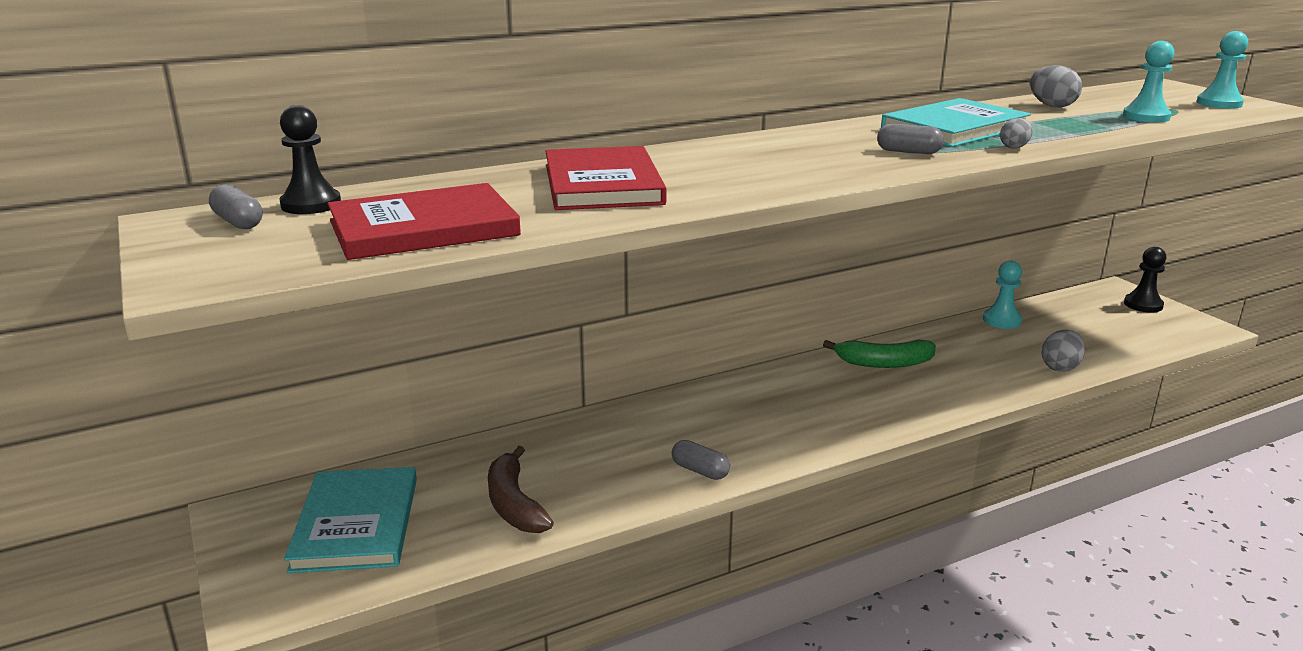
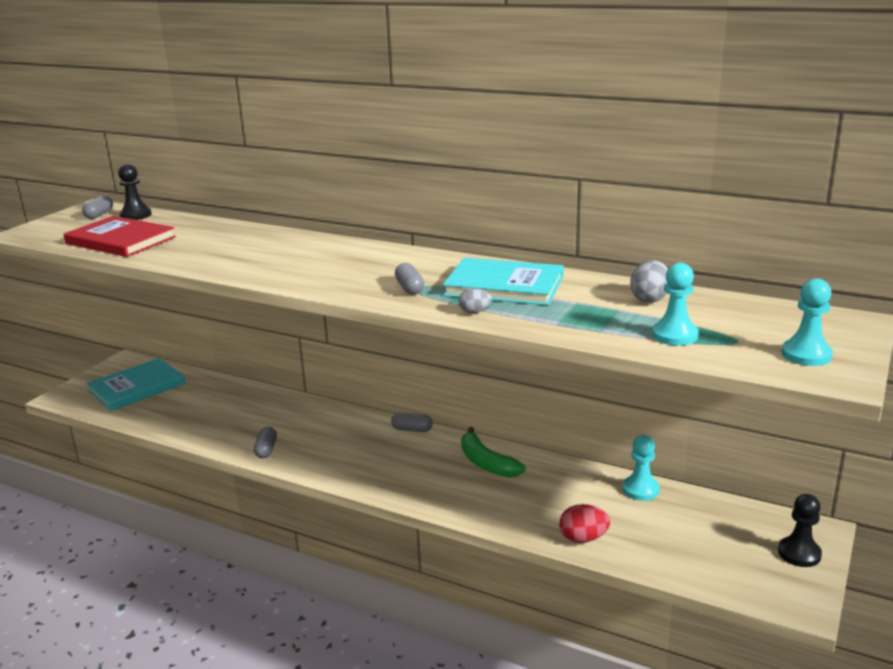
camera: 55 degrees right, 0 degrees up
brown banana [488,446,554,533] -> none
red book [545,146,667,210] -> none
grey egg [1041,329,1085,372] -> red egg [559,504,610,543]
none -> grey capsule [391,412,433,432]

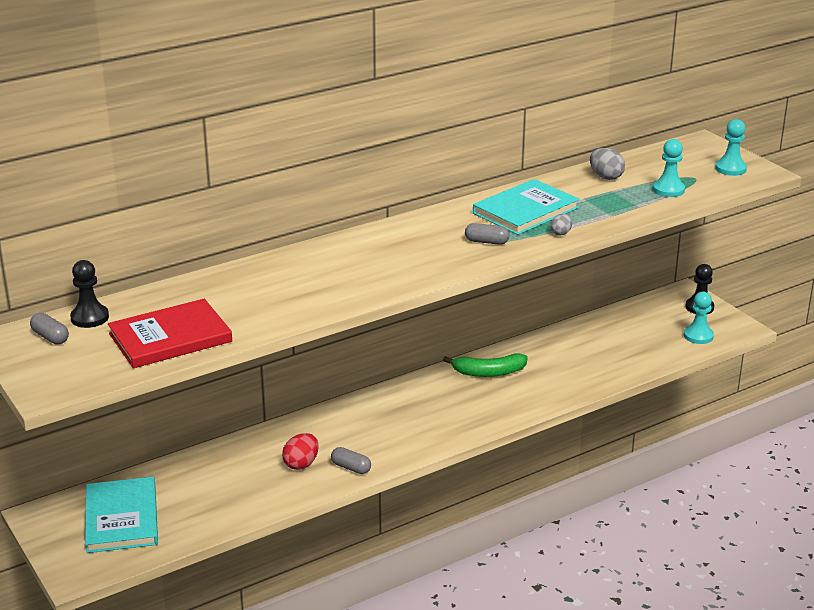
camera: 60 degrees left, 5 degrees up
grey capsule [391,412,433,432] -> none
red egg [559,504,610,543] -> red egg moved to [282,433,319,470]
turquoise pawn [622,435,660,501] -> turquoise pawn moved to [684,291,714,344]

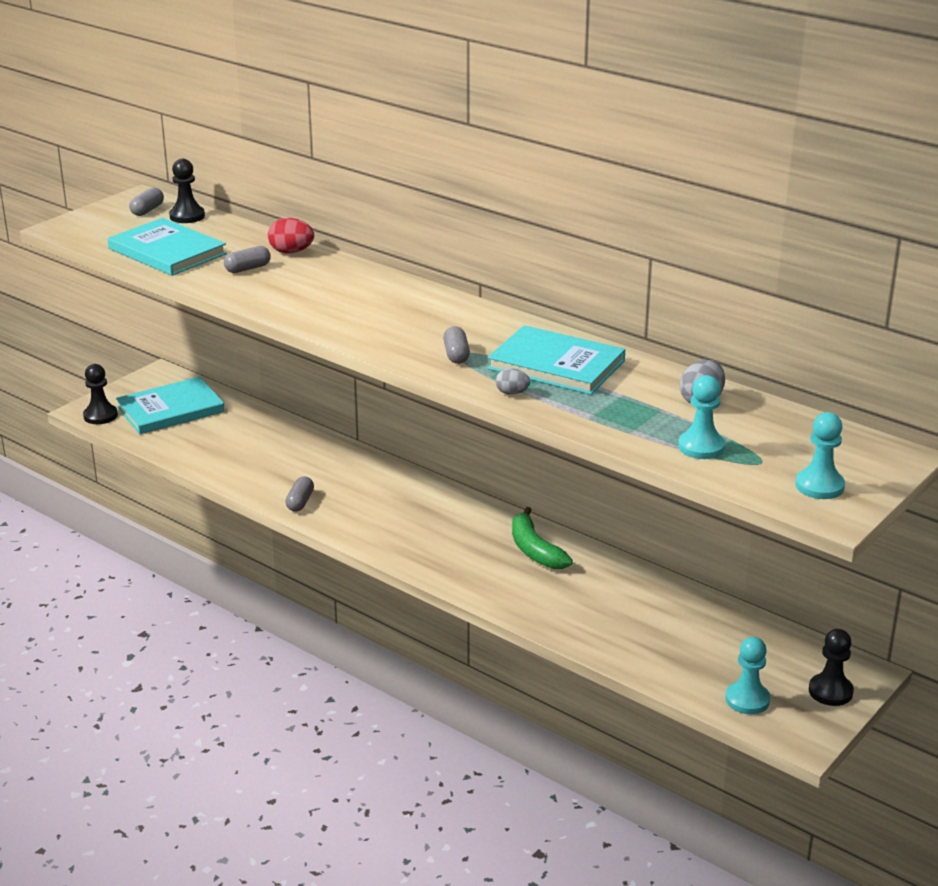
camera: 70 degrees right, 0 degrees up
red book [108,299,232,368] -> turquoise book [108,218,227,276]
red egg [282,433,319,470] -> red egg moved to [268,218,314,253]
none -> black pawn [83,364,118,424]
none -> grey capsule [224,246,271,273]

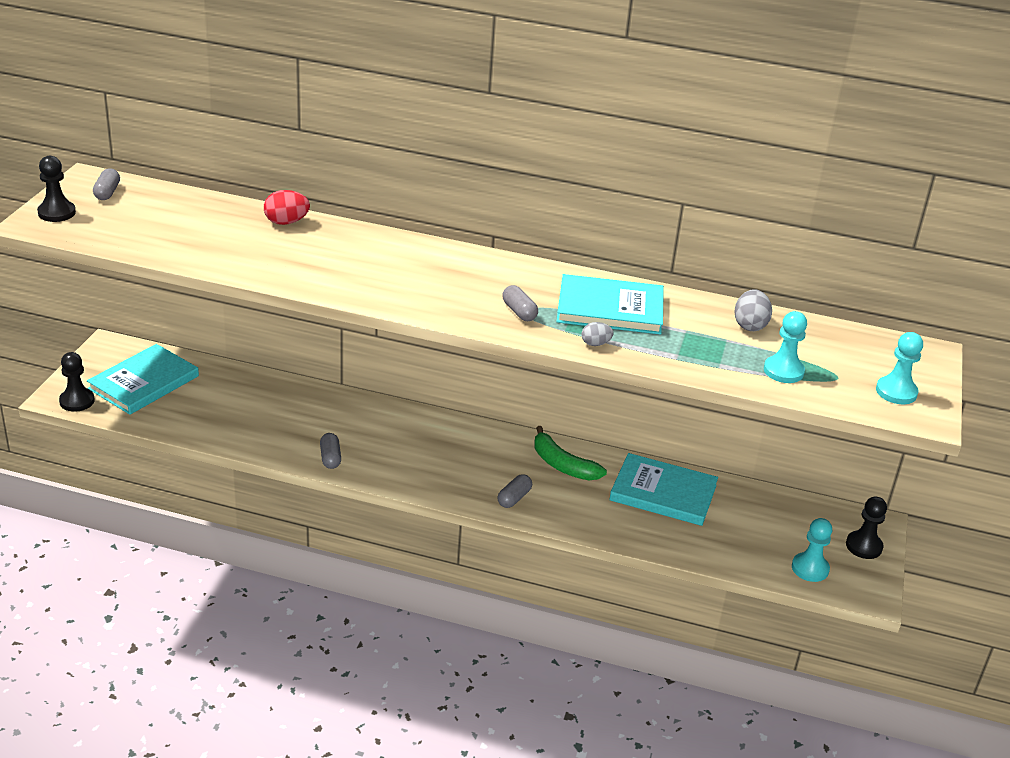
camera: 25 degrees left, 5 degrees up
turquoise book [108,218,227,276] -> turquoise book moved to [609,453,718,526]
black pawn [169,159,205,223] -> black pawn moved to [37,156,76,222]
grey capsule [224,246,271,273] -> grey capsule moved to [497,474,532,508]

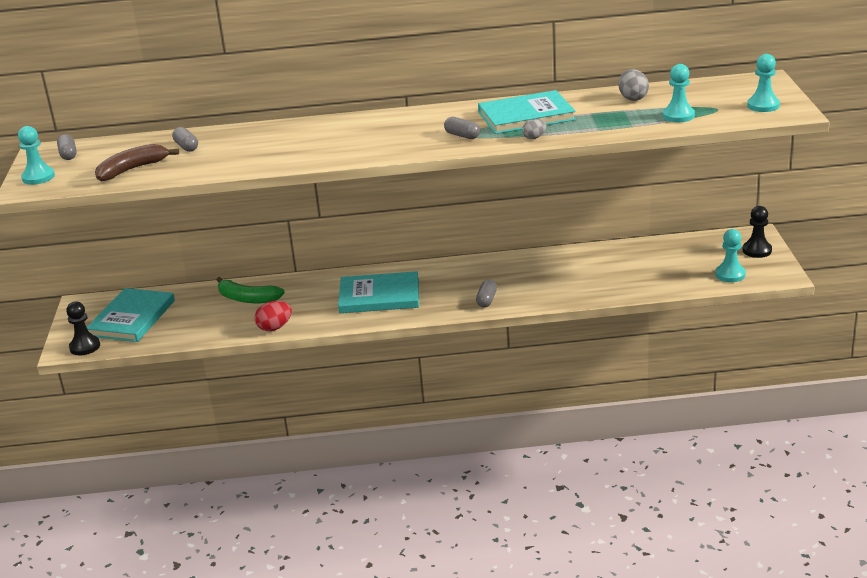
camera: 15 degrees left, 5 degrees down
black pawn [37,156,76,222] -> turquoise pawn [18,126,55,185]
red egg [264,190,310,225] -> red egg moved to [255,301,292,331]
grey capsule [320,433,341,469] -> grey capsule moved to [172,127,198,152]
green banana [535,426,607,480] -> green banana moved to [216,277,285,303]
turquoise book [609,453,718,526] -> turquoise book moved to [338,271,419,313]
none -> brown banana [95,144,179,181]

